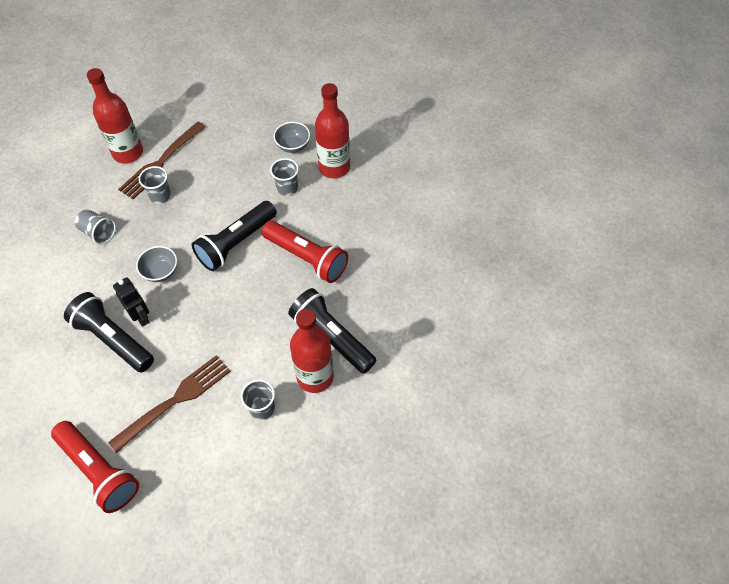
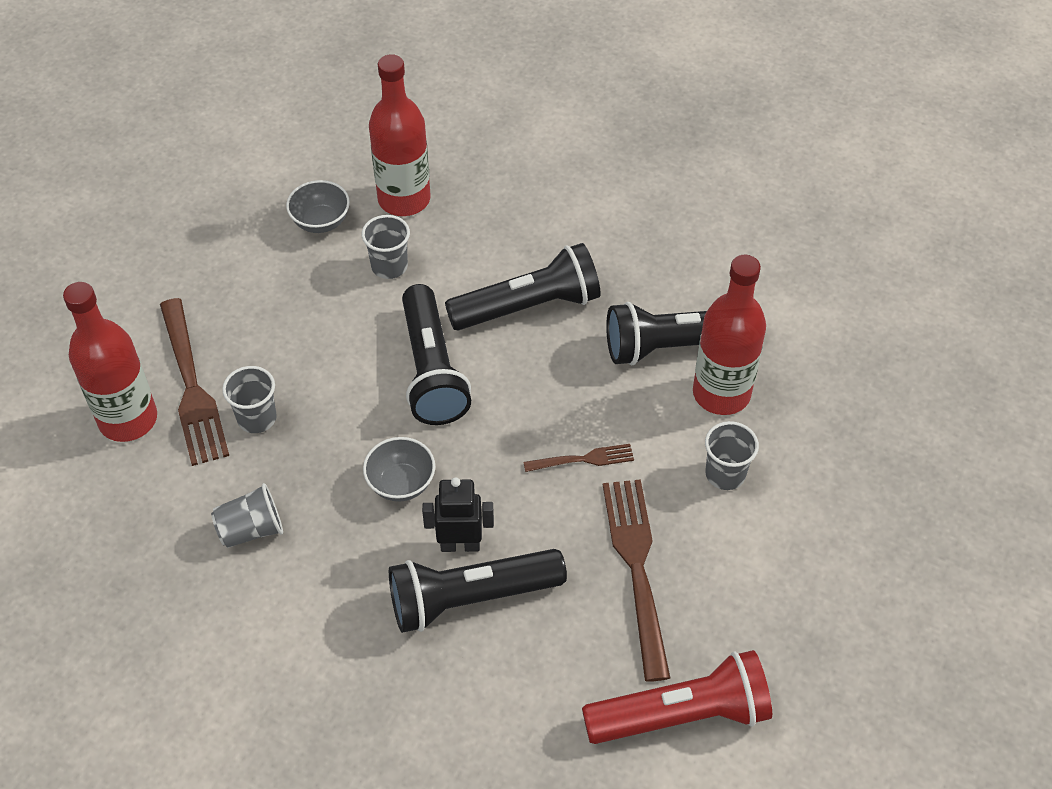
camera: 55 degrees left, 5 degrees down
red flashlight [262,220,348,283] -> black flashlight [445,243,601,331]
none -> brown fork [523,444,634,472]

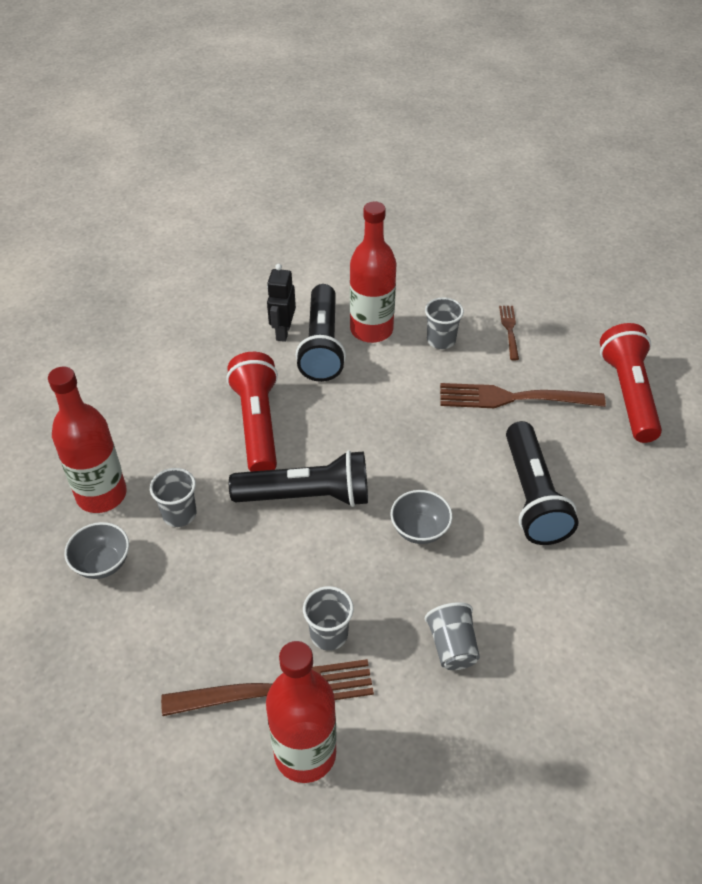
camera: 80 degrees left, 5 degrees down
black robot [422,477,494,552] -> black robot moved to [267,264,296,342]
black flashlight [445,243,601,331] -> red flashlight [226,352,278,472]
brown fork [523,444,634,472] -> brown fork moved to [499,306,519,360]

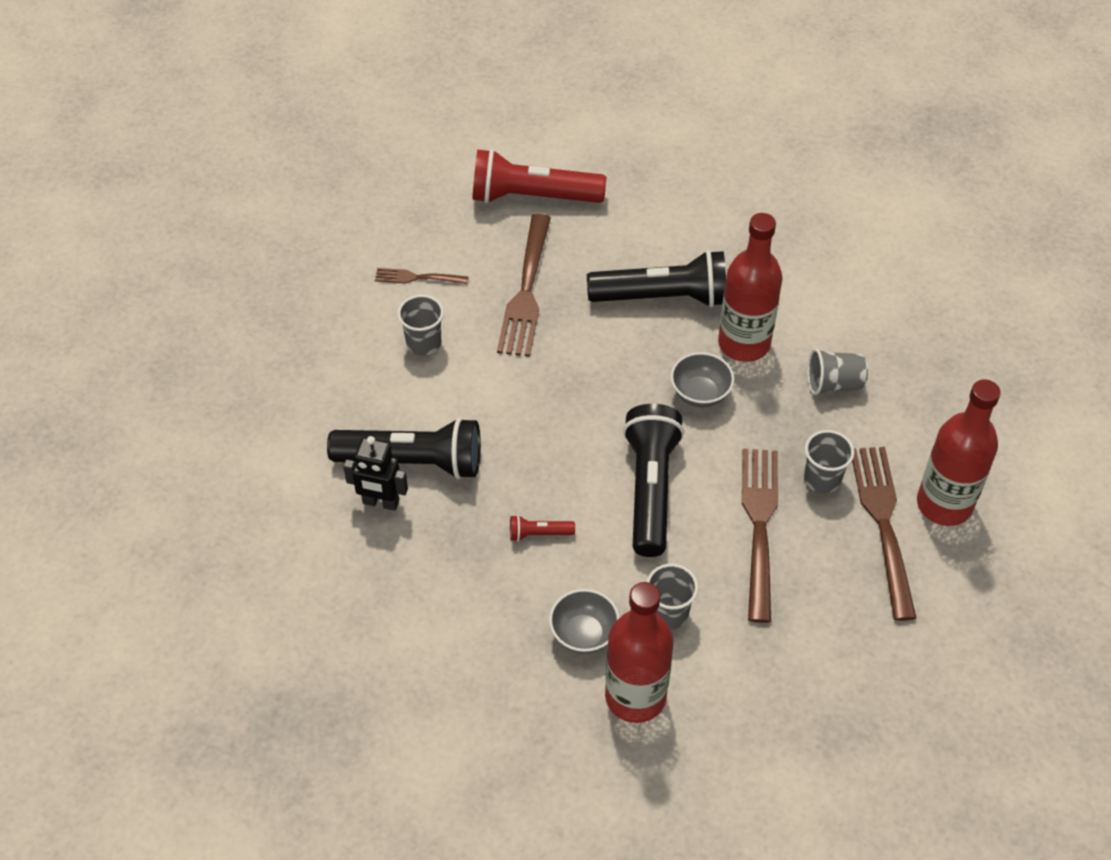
camera: 85 degrees left, 5 degrees up
grey bowl [64,522,129,579] -> grey bowl moved to [549,589,620,654]
red flashlight [226,352,278,472] -> red flashlight [510,515,575,542], size x0.42
red bottle [350,201,397,343] -> red bottle moved to [718,213,783,362]
none -> brown fork [742,449,778,623]

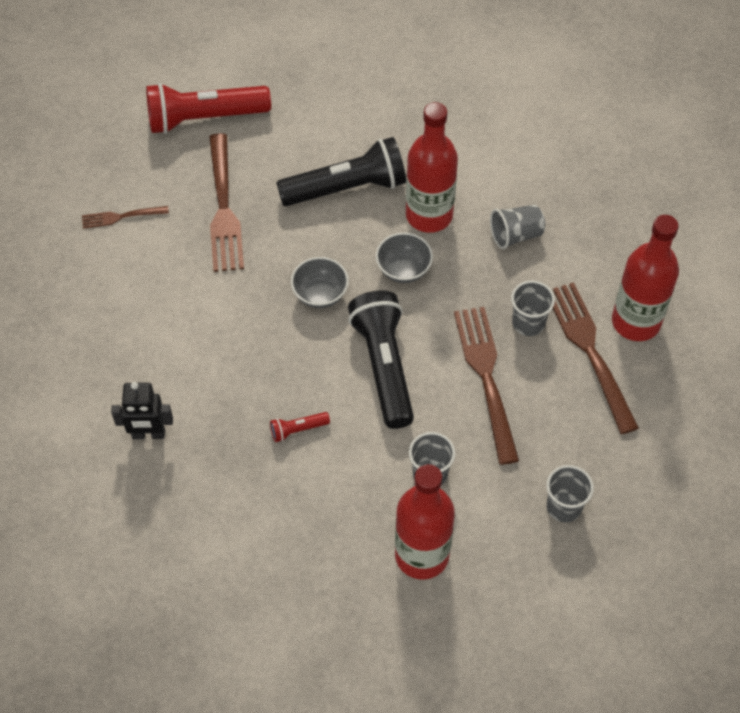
camera: 15 degrees left, 5 degrees up
black flashlight [327,418,481,479] -> none
grey cup [397,295,444,356] -> grey cup moved to [546,465,594,523]
grey bowl [549,589,620,654] -> grey bowl moved to [291,257,349,308]

